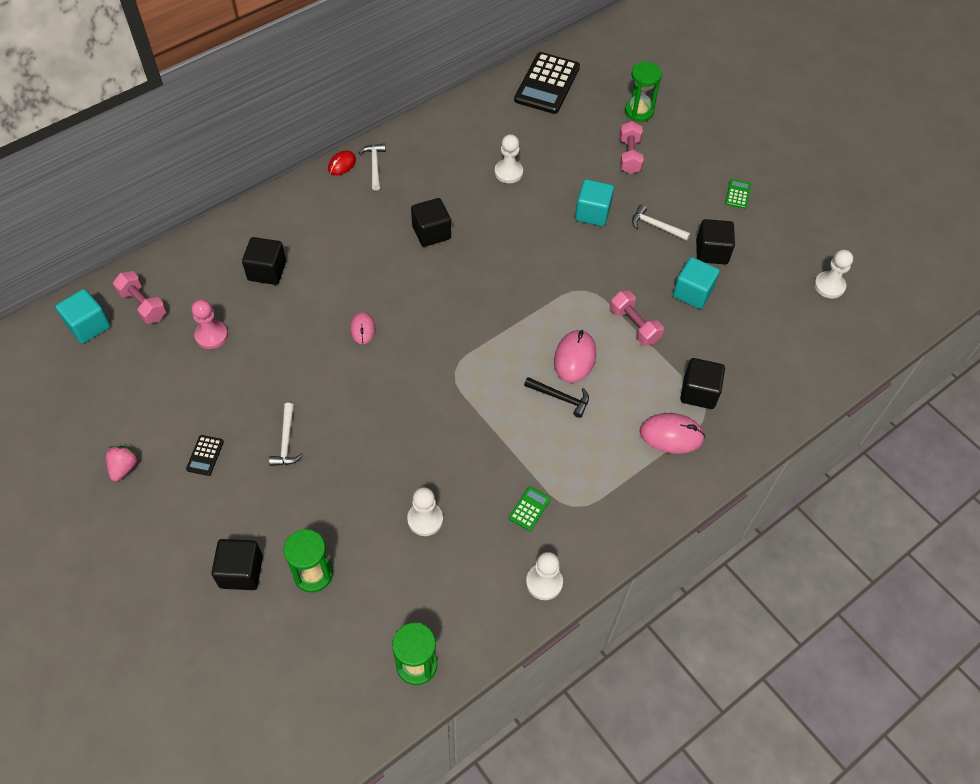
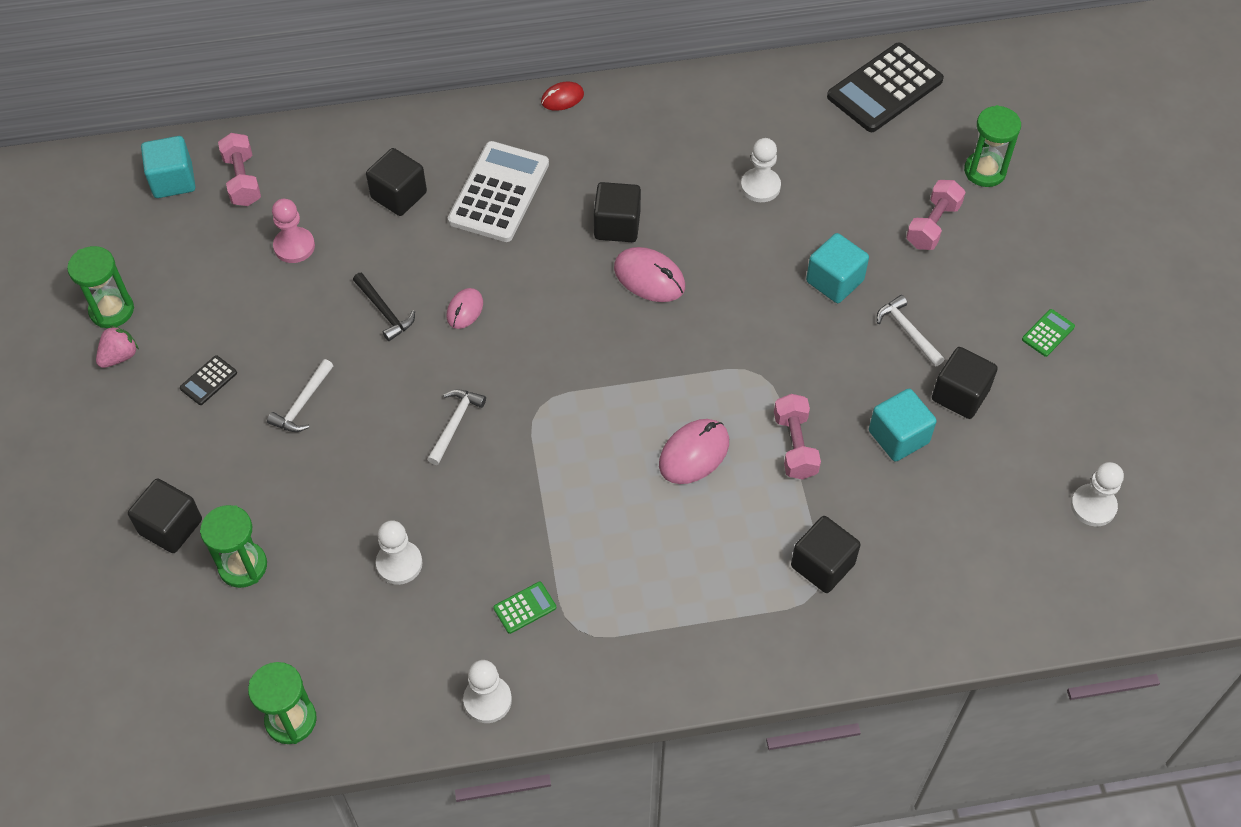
camera: 30 degrees right, 0 degrees up
white hammer [359,143,386,191] -> white hammer moved to [427,389,486,465]
black hammer [524,377,589,418] -> black hammer moved to [353,273,415,341]
pink mouse [640,413,705,454] -> pink mouse moved to [614,247,685,302]
none -> green hourglass [67,246,134,328]
none -> white calculator [448,141,549,242]

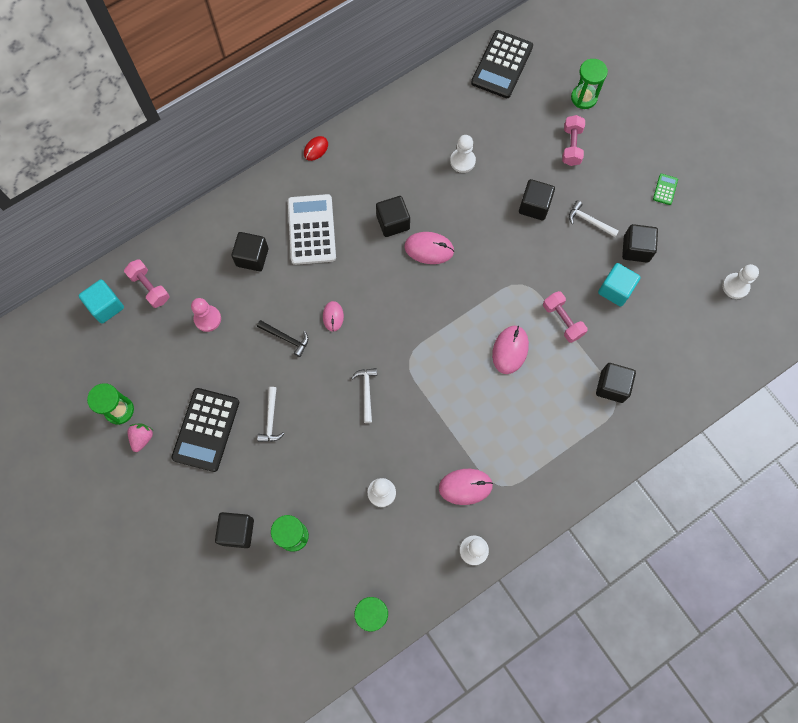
camera: 25 degrees left, 15 degrees up
black calculator [180,355,237,405] -> black calculator [171,388,239,472], size x2.32
green calculator [493,582,556,634] -> pink mouse [439,469,493,505]
turquoise cube [806,233,869,303] -> black cube [519,179,555,220]

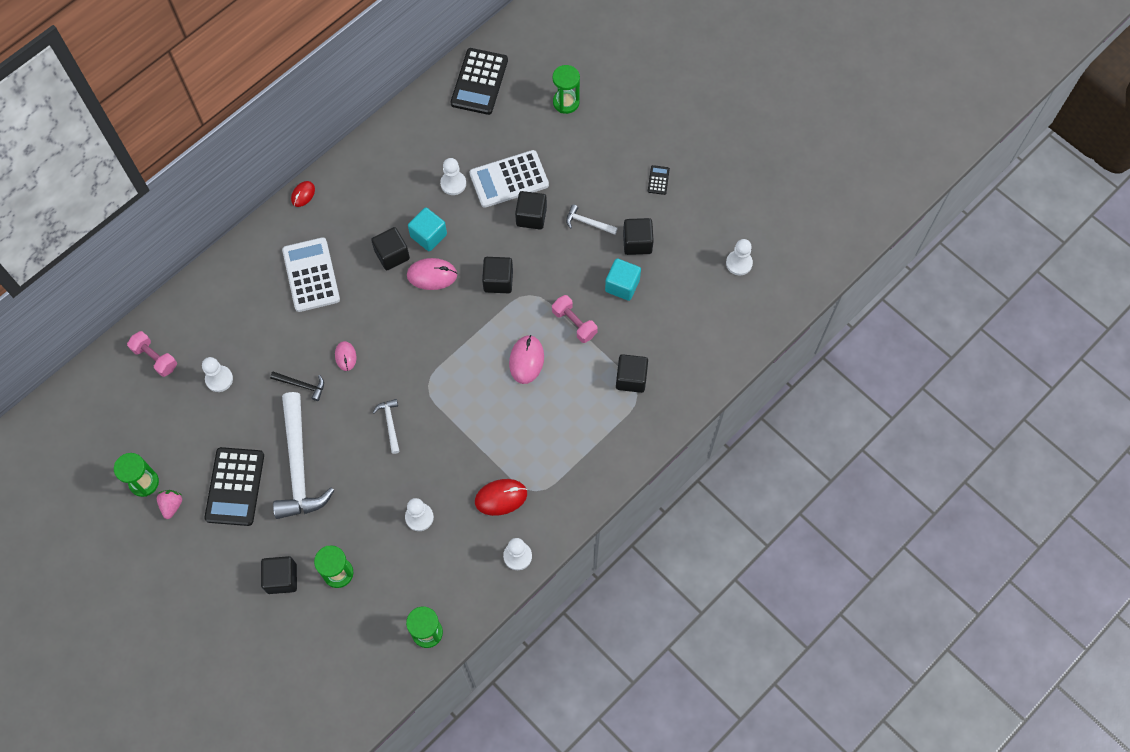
camera: 10 degrees left, 5 degrees down
turquoise cube [78,279,124,323] -> turquoise cube moved to [408,207,447,251]
pink pawn [191,298,221,332] -> white pawn [202,357,233,392]
black cube [231,232,268,271] -> black cube moved to [482,257,513,293]
white hammer [257,387,285,442] -> white hammer [273,392,335,519], size x2.27
pink mouse [439,469,493,505] -> red mouse [475,479,527,516]
pink dumbbell [562,115,585,166] -> none
green calculator [653,174,678,205] -> black calculator [648,165,670,195]
none -> white calculator [470,150,549,208]

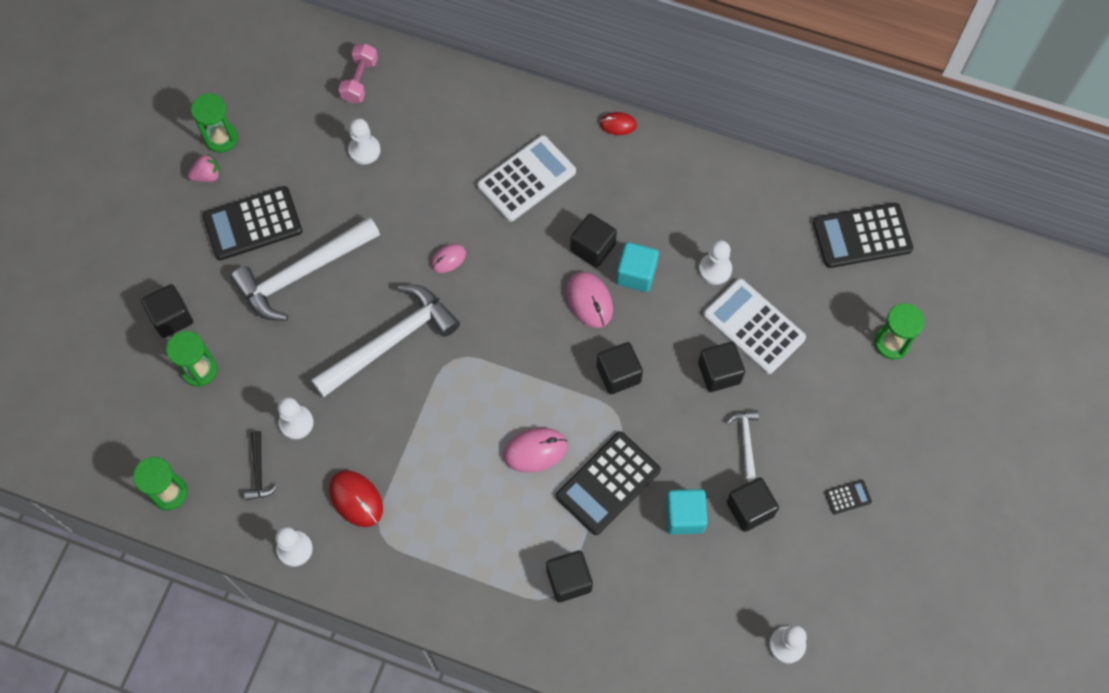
camera: 65 degrees right, 0 degrees up
black hammer [270,372,324,401] -> black hammer moved to [244,431,278,501]
white hammer [373,399,400,454] -> white hammer [311,285,460,398], size x2.27
pink dumbbell [552,295,598,343] -> black calculator [556,432,661,535]

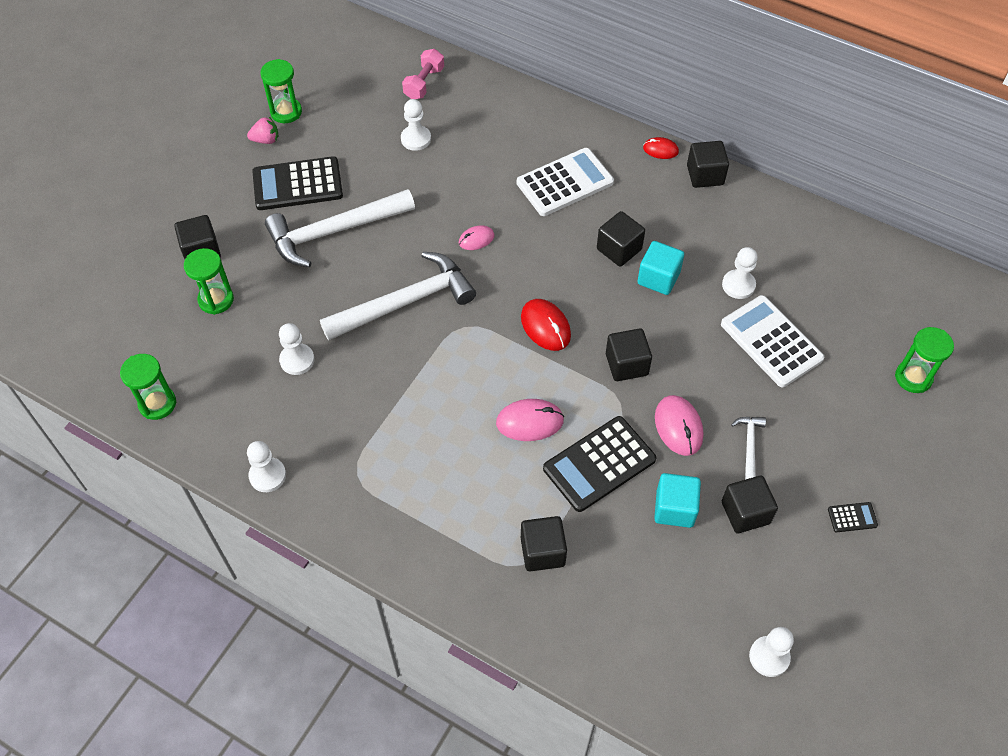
camera: 10 degrees right, 10 degrees down
black hammer [244,431,278,501] -> none
red mouse [329,470,383,527] -> red mouse moved to [521,299,571,351]
pink mouse [566,272,613,328] -> pink mouse moved to [655,395,703,456]
black cube [698,342,745,392] -> black cube moved to [687,141,729,188]
black calculator [813,203,913,268] -> none

